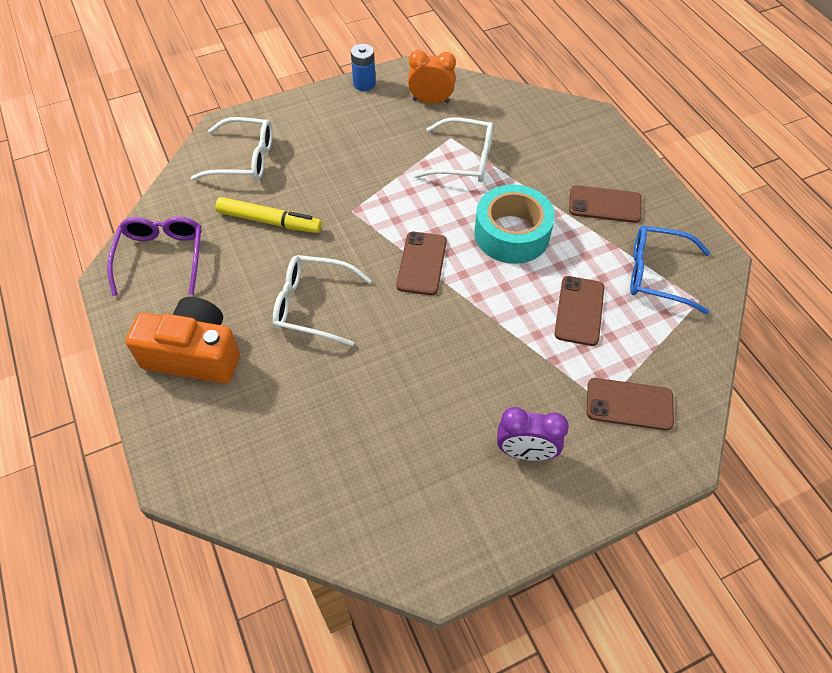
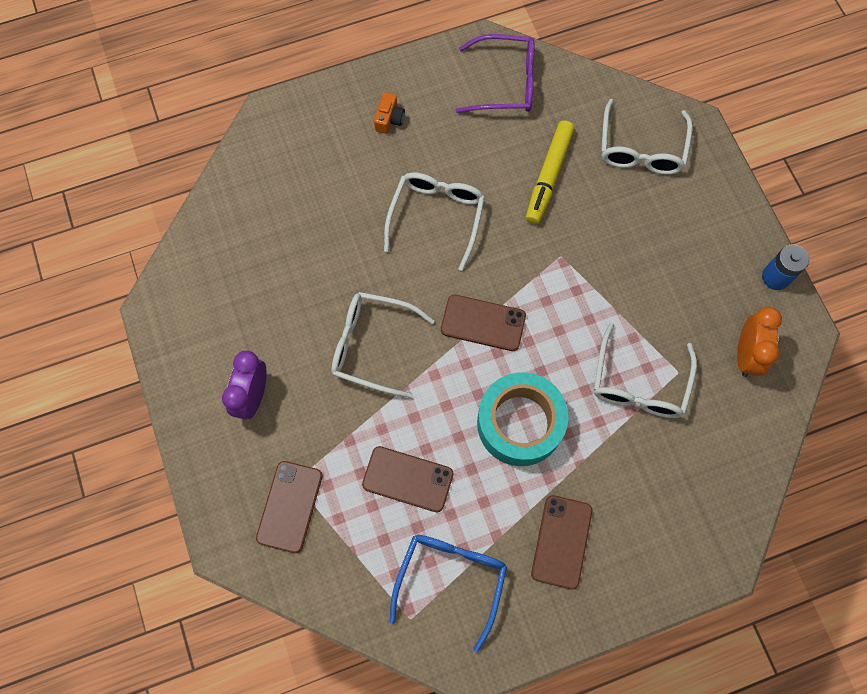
camera: 95 degrees right, 15 degrees up
orange camera [125,297,240,384] -> orange camera [374,92,405,134], size x0.41
none -> white glasses [331,292,435,398]

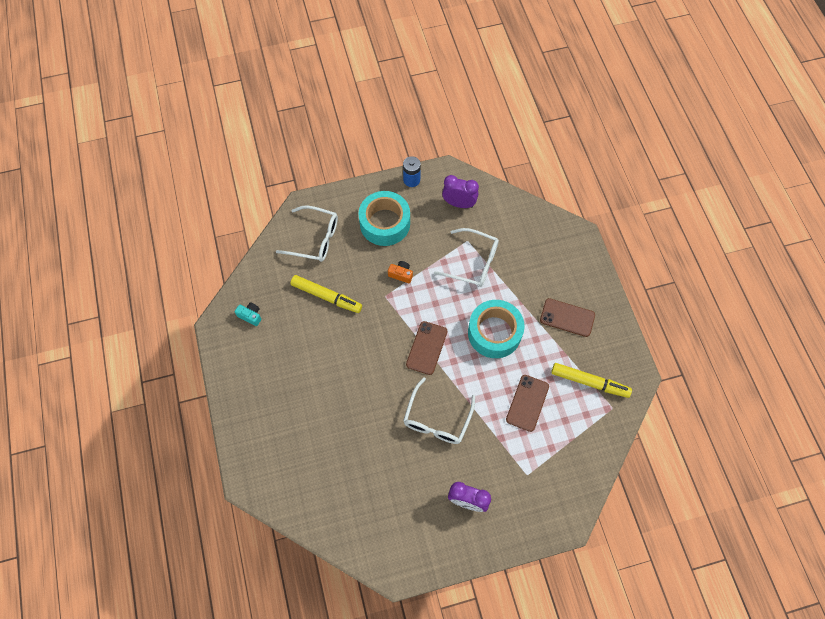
camera: 85 degrees left, 5 degrees down
brown phone [256,461,323,553] -> none
orange camera [374,92,405,134] -> orange camera moved to [388,261,413,283]
white glasses [384,172,485,271] -> none
blue glasses [390,535,507,653] -> yellow marker [551,363,632,398]
purple glasses [456,34,534,113] -> turquoise camera [235,302,261,326]
orange clock [737,307,782,377] -> purple clock [442,175,479,208]
none -> turquoise tape [358,191,410,246]

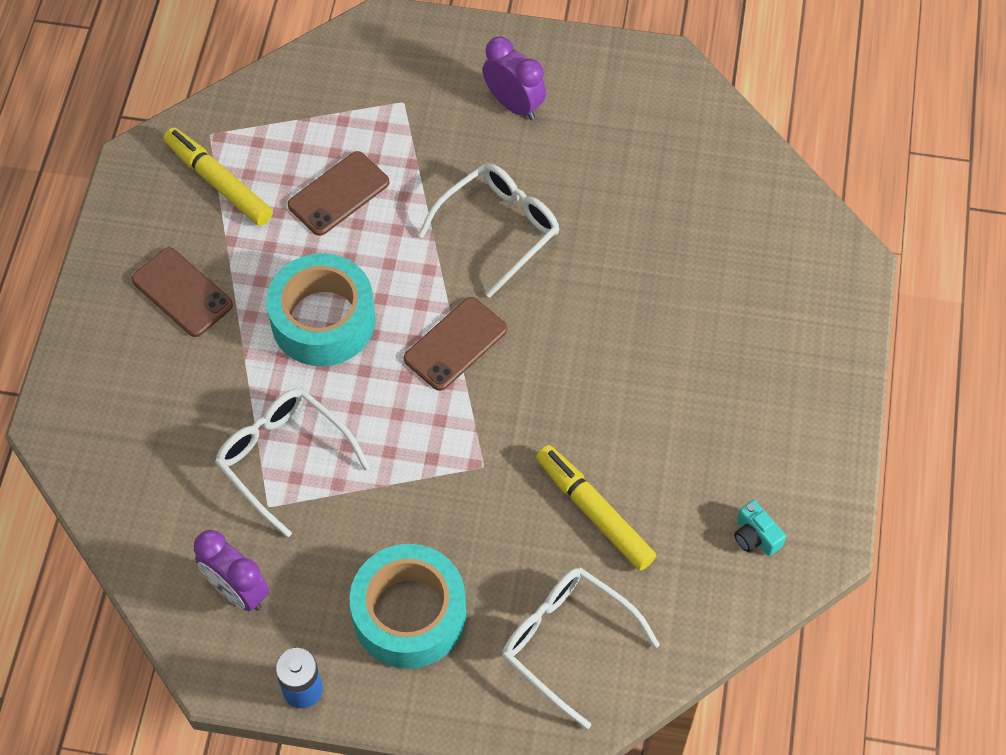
camera: 155 degrees left, 5 degrees down
orange camera [388,261,413,283] -> none

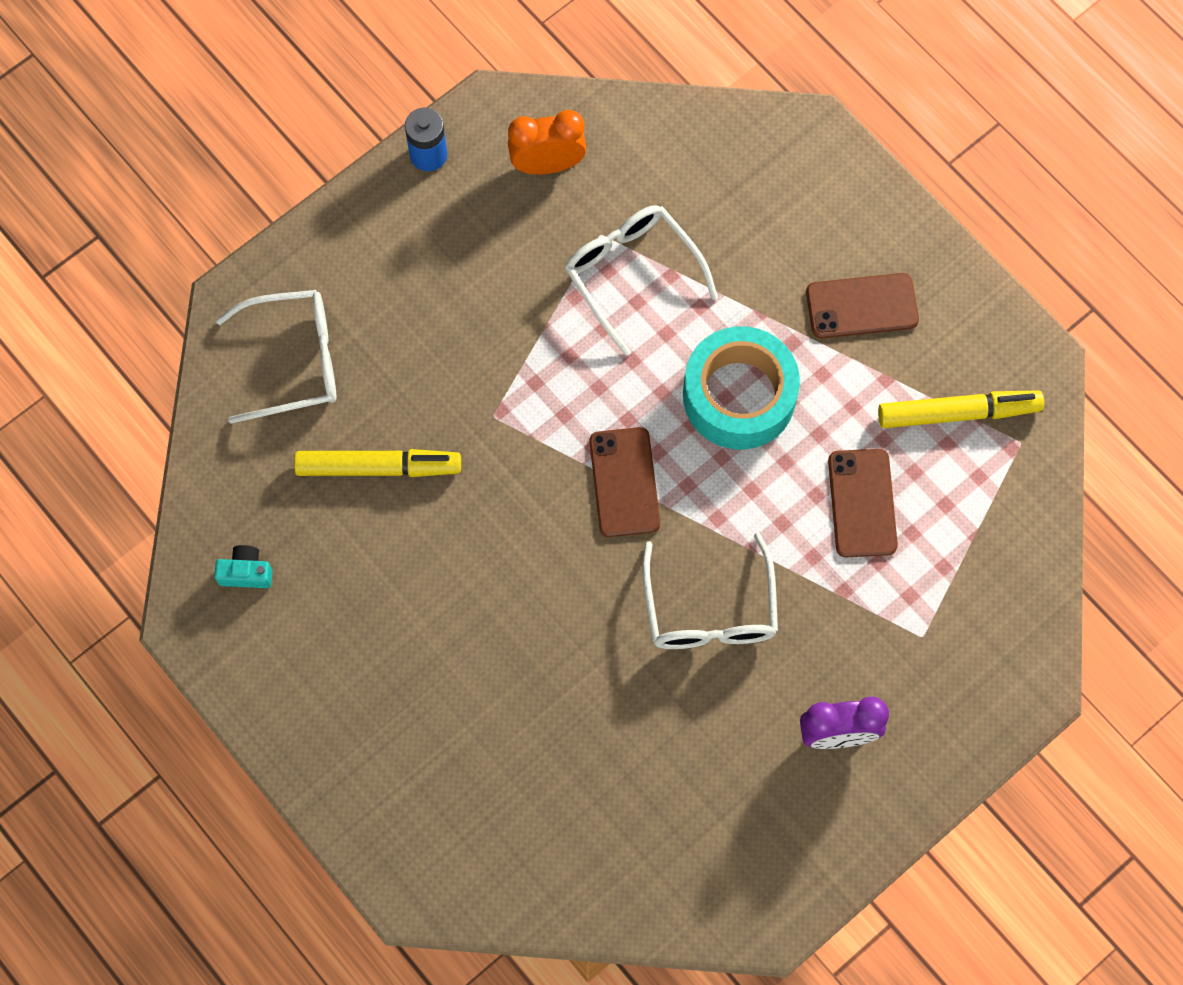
camera: 130 degrees right, 10 degrees up
purple clock [194,530,269,611] -> orange clock [508,110,586,175]
white glasses [215,389,370,538] -> white glasses turned 120 degrees counterclockwise [565,205,718,356]
turquoise tape [349,544,466,669] -> none

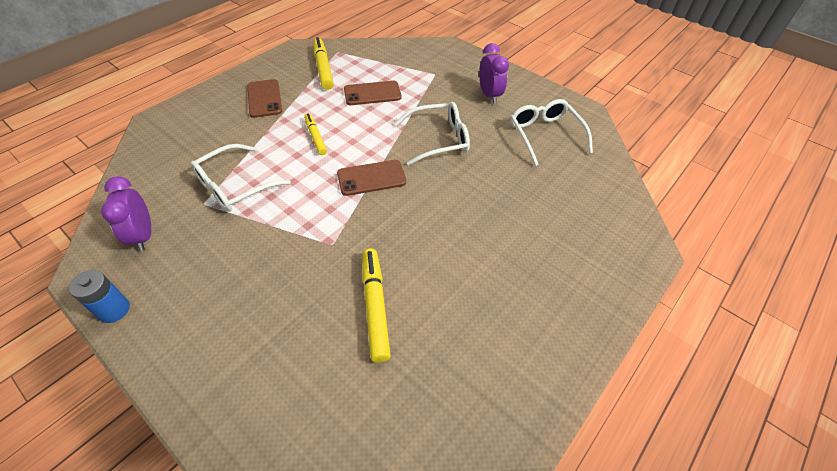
camera: 100 degrees left, 20 degrees down
turquoise camera [214,545,273,588] -> none
white glasses [216,290,337,423] -> white glasses moved to [511,99,593,166]
orange clock [508,110,586,175] -> purple clock [101,176,151,251]
turquoise tape [683,326,800,449] -> yellow marker [304,114,327,155]

